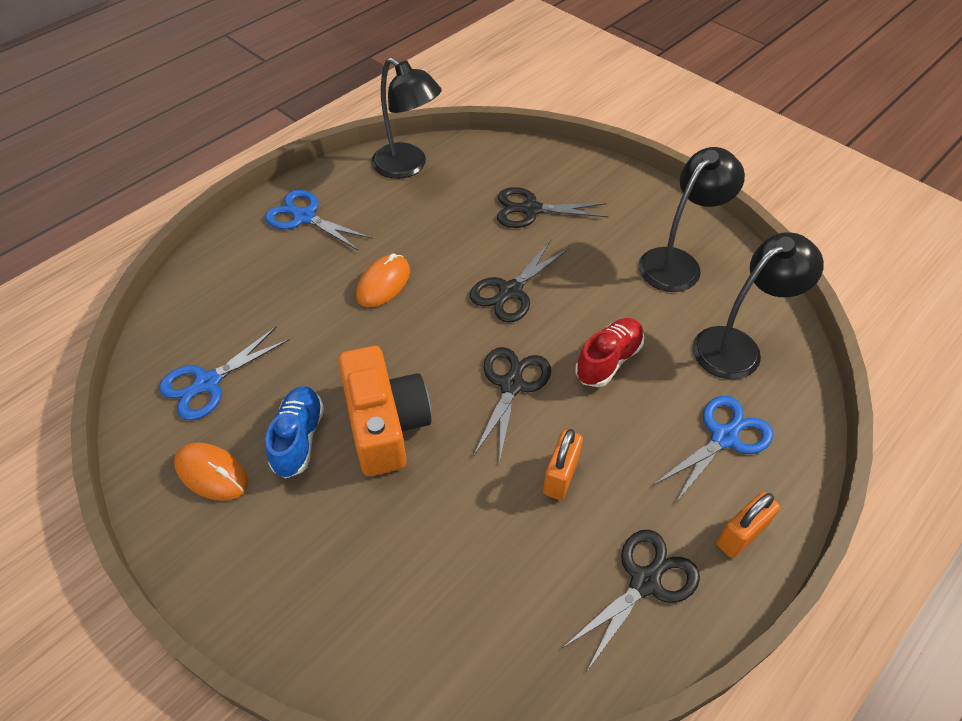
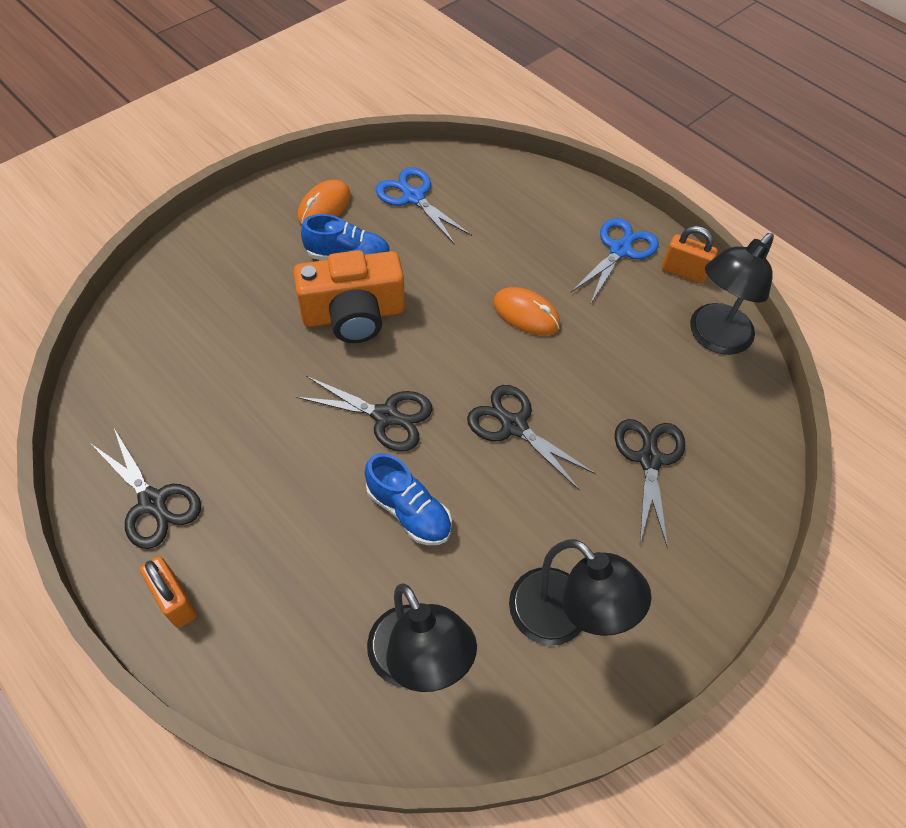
camera: 90 degrees right, 5 degrees up
orange padlock [543,429,583,500] -> orange padlock moved to [662,226,717,284]
red shoe [575,318,644,387] -> blue shoe [365,453,452,545]
blue scissors [653,396,773,502] -> none

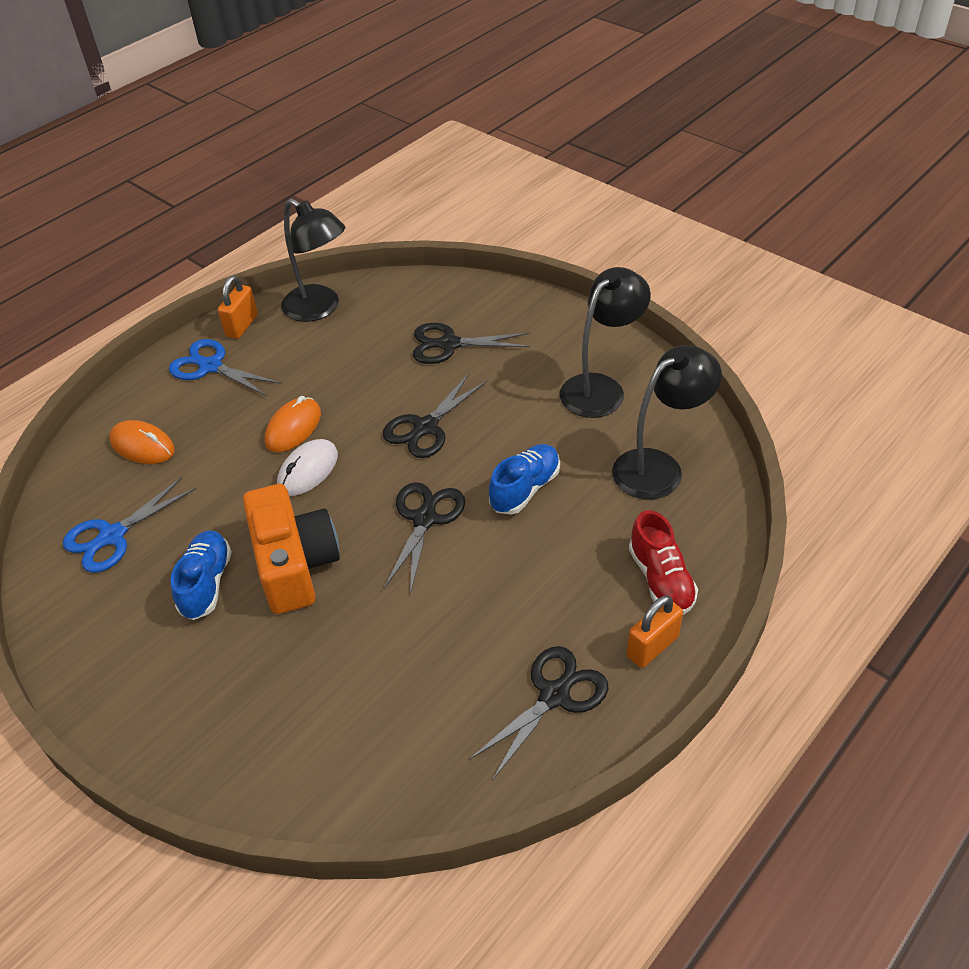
camera: 90 degrees left, 10 degrees down
orange mouse [298,180,351,225] -> orange mouse moved to [109,420,175,464]
none -> white mouse [277,439,338,496]
none -> red shoe [629,510,698,615]

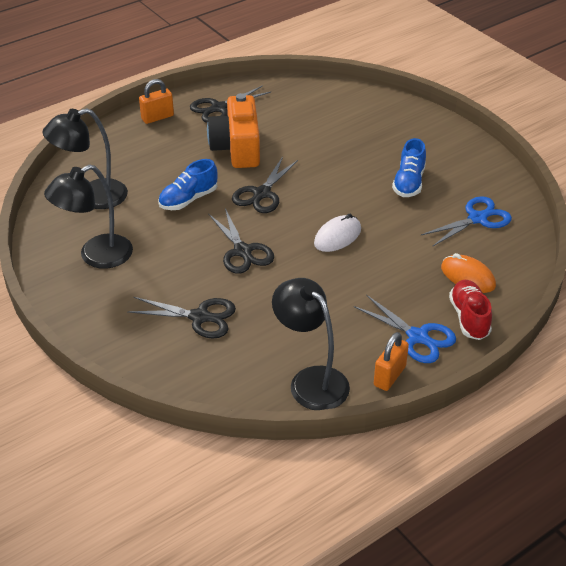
camera: 170 degrees left, 5 degrees down
orange camera [243,484,340,614] -> orange camera moved to [207,93,260,168]
orange mouse [265,396,321,452] -> none
black scissors [383,373,487,458] -> black scissors turned 105 degrees clockwise [208,208,274,274]
red shoe [629,510,698,615] -> red shoe moved to [449,280,492,340]

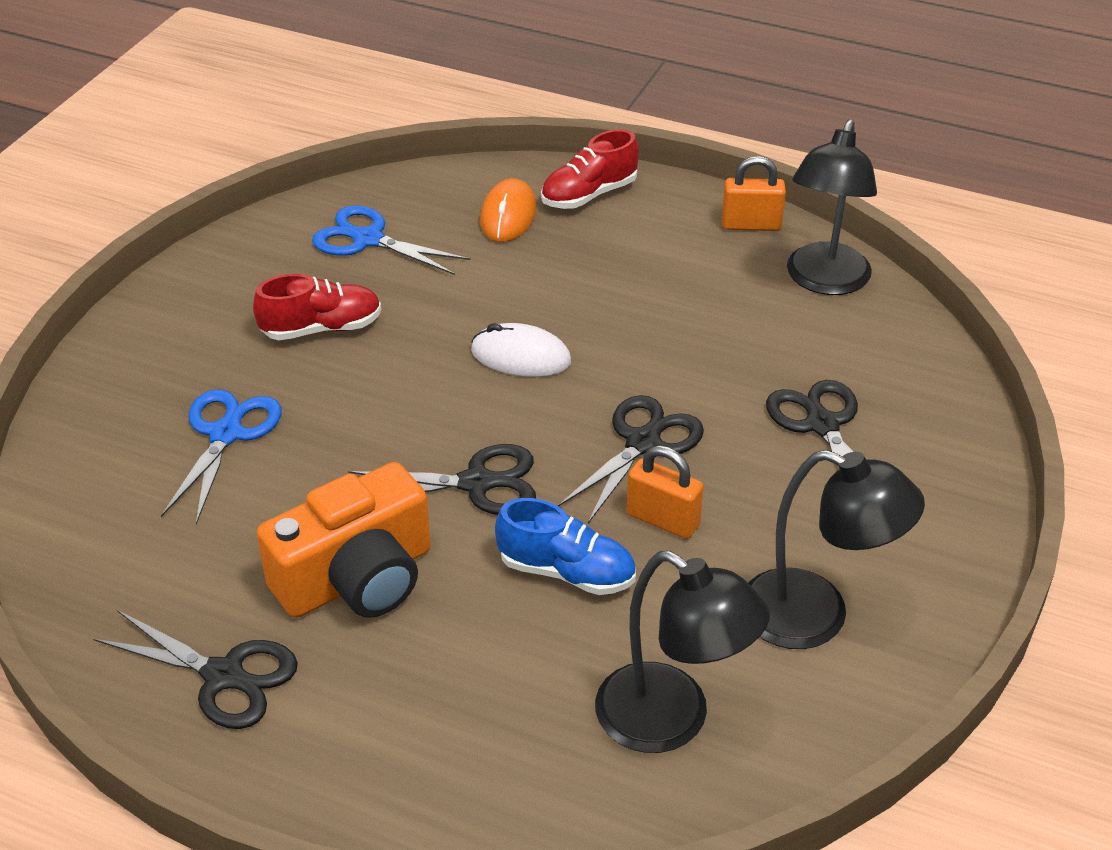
camera: 120 degrees left, 0 degrees up
orange padlock [139,79,174,124] -> orange padlock moved to [627,445,704,539]
blue scissors [354,295,456,363] -> blue scissors moved to [161,389,282,524]
blue shoe [392,138,426,197] -> red shoe [253,274,381,340]

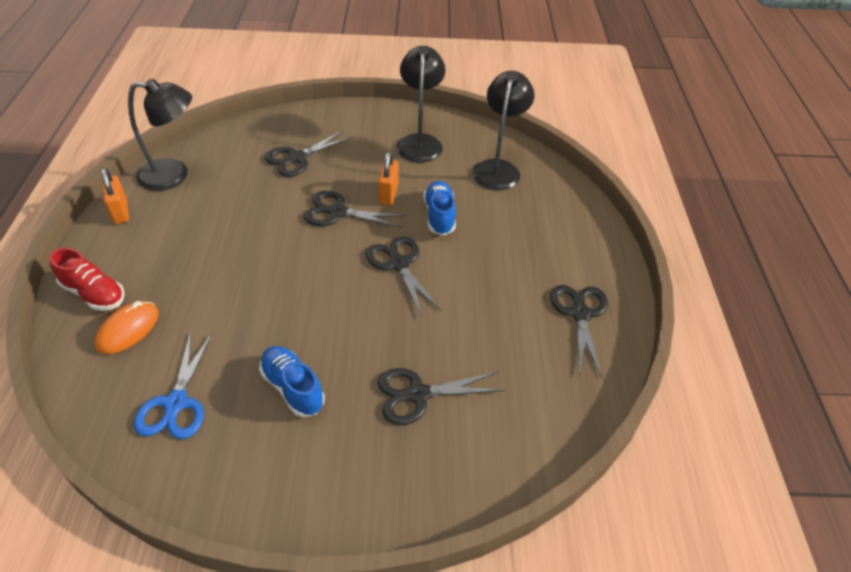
camera: 115 degrees left, 5 degrees up
blue scissors [161,389,282,524] -> black scissors [378,368,505,425]
red shoe [253,274,381,340] -> blue shoe [259,346,325,417]
orange camera [257,462,431,618] -> none
white mouse [471,323,571,377] -> none
orange mouse [480,178,536,242] -> orange mouse turned 45 degrees counterclockwise [95,301,159,354]

